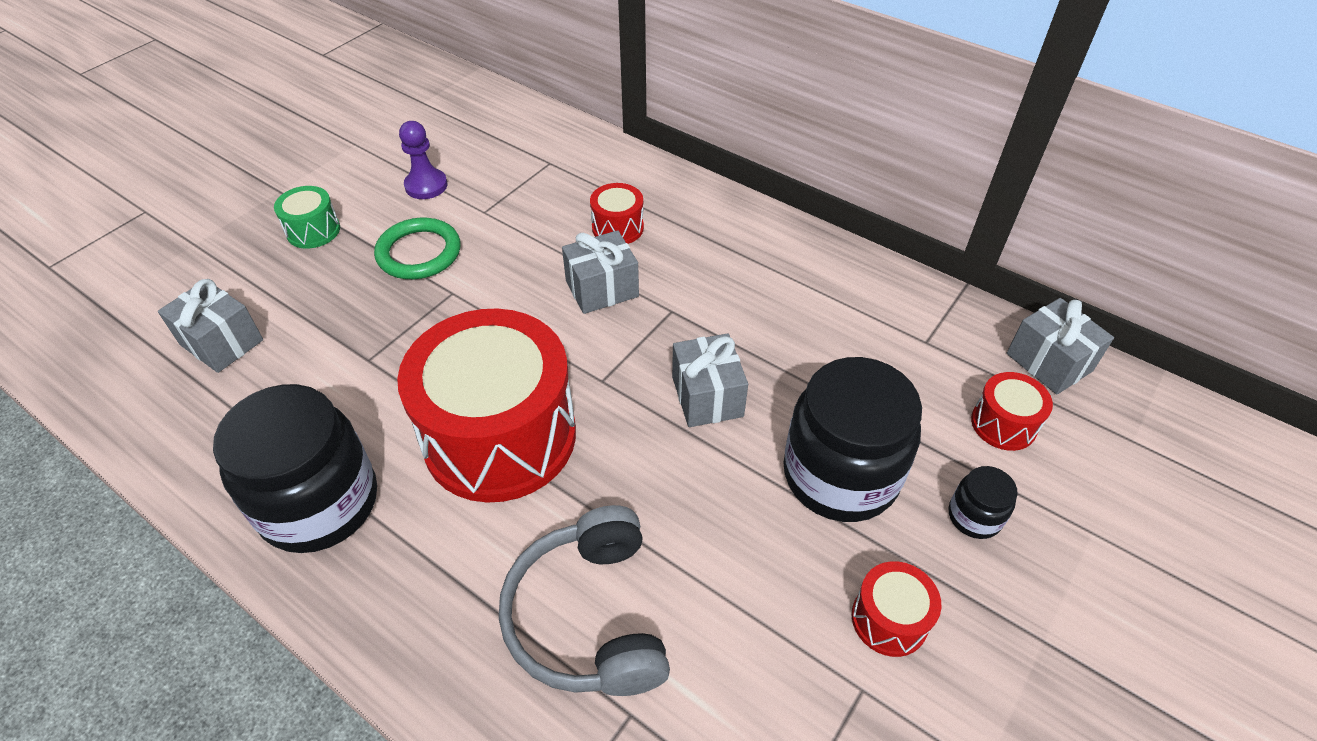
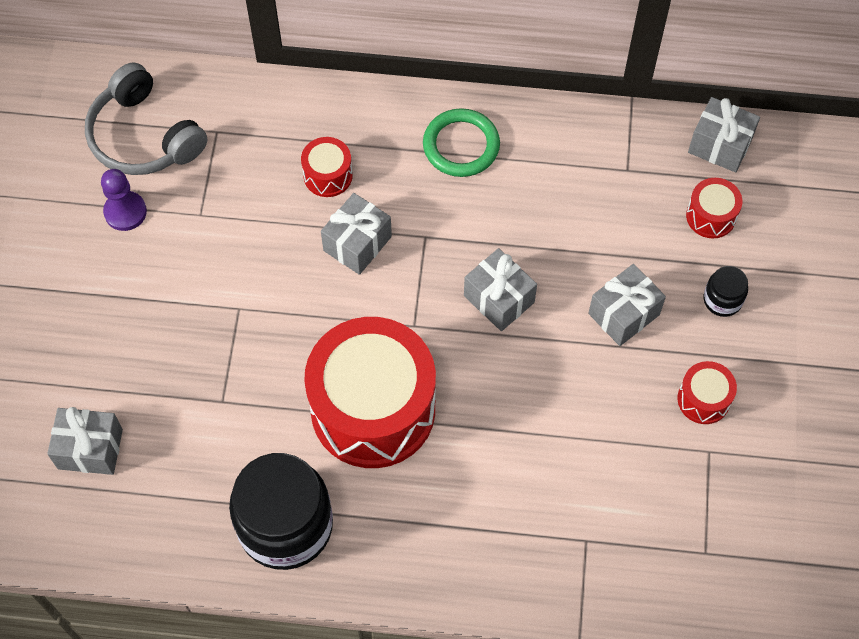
camera: 30 degrees left, 15 degrees up
green drum [274,186,340,249] -> none
green ring [374,218,460,279] -> green ring moved to [423,108,500,177]
grey headphones [499,505,670,696] -> grey headphones moved to [85,62,207,175]
black jar [783,357,922,522] -> grey gift [588,264,666,346]

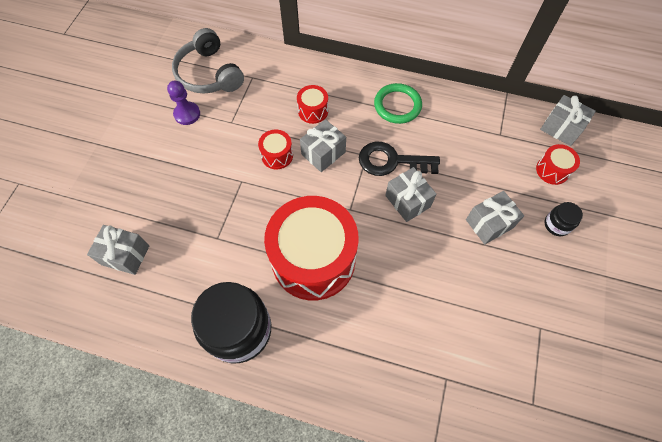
camera: 10 degrees right, 0 degrees up
red drum [678,361,737,424] -> red drum moved to [258,130,293,169]
none -> black key [359,142,440,176]

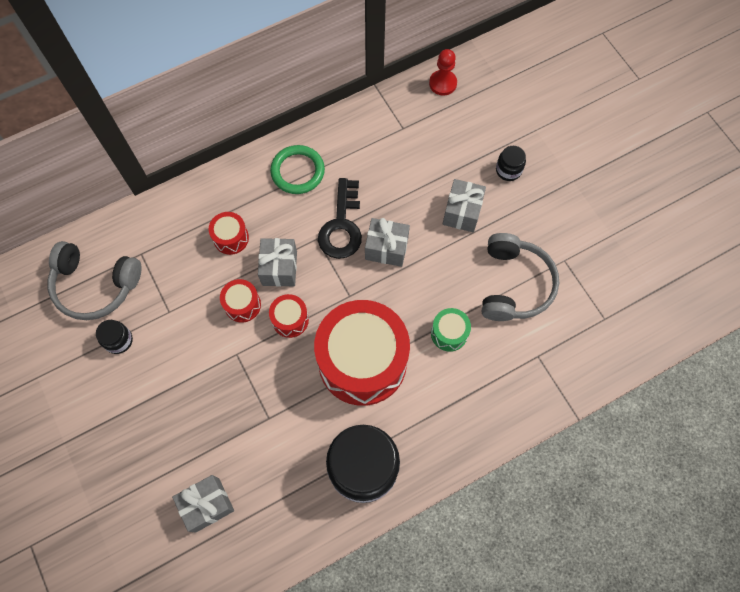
camera: 45 degrees left, 5 degrees up
purple pawn [167,81,200,125] -> black jar [96,320,133,354]
black key [359,142,440,176] -> black key turned 45 degrees counterclockwise [318,178,362,259]
red drum [536,144,580,185] -> red drum moved to [269,294,309,338]
grey gift [540,95,596,146] -> red pawn [429,49,457,96]
none -> green drum [431,308,471,352]
none -> grey headphones [482,233,559,321]

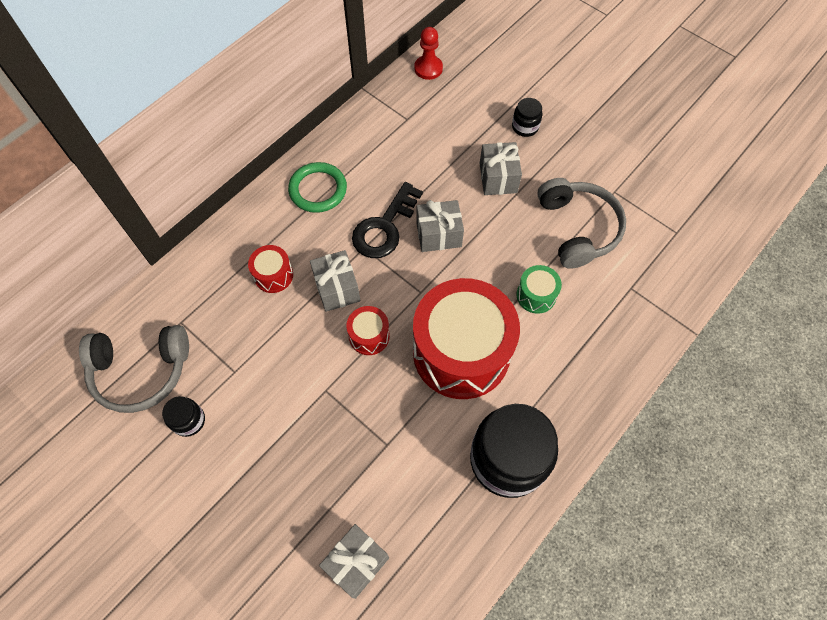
camera: 20 degrees left, 5 degrees down
red drum [220,279,261,323] -> none
black key [318,178,362,259] -> black key turned 45 degrees clockwise [352,182,423,258]

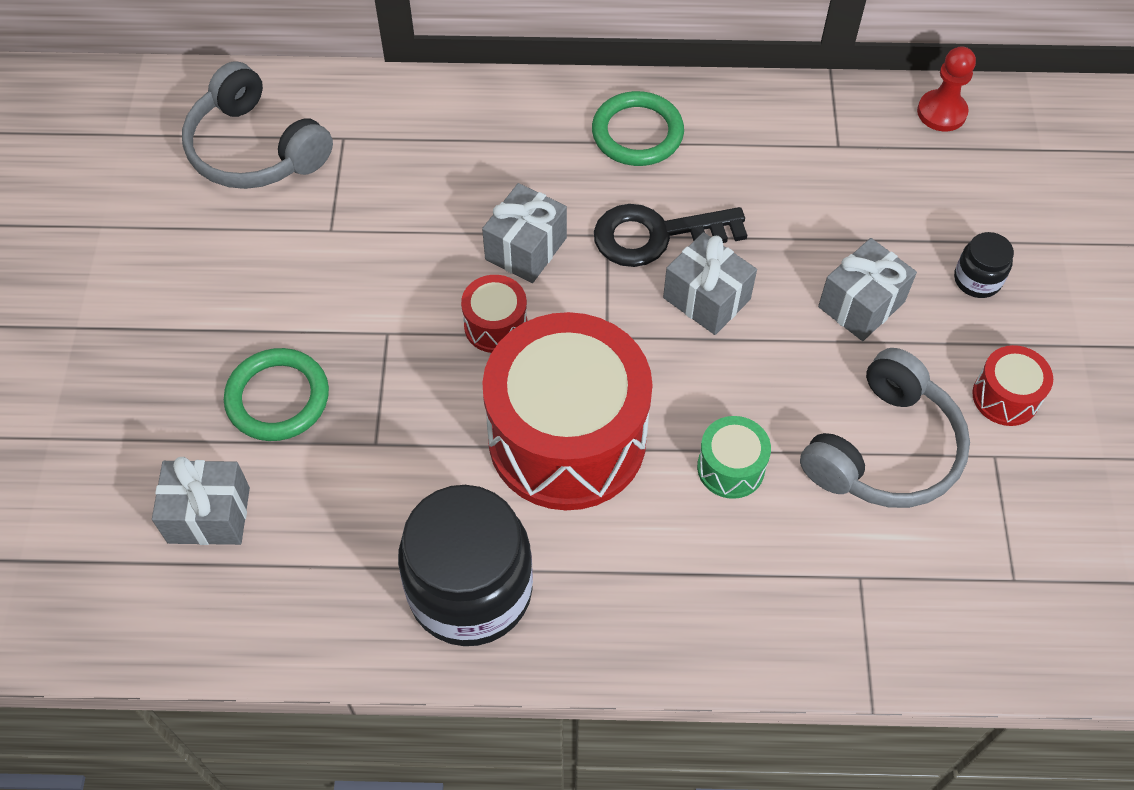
camera: 50 degrees right, 5 degrees down
black jar [162,396,205,437] -> none
red drum [248,245,293,293] -> red drum moved to [972,345,1053,426]
none -> green ring [224,348,329,441]

